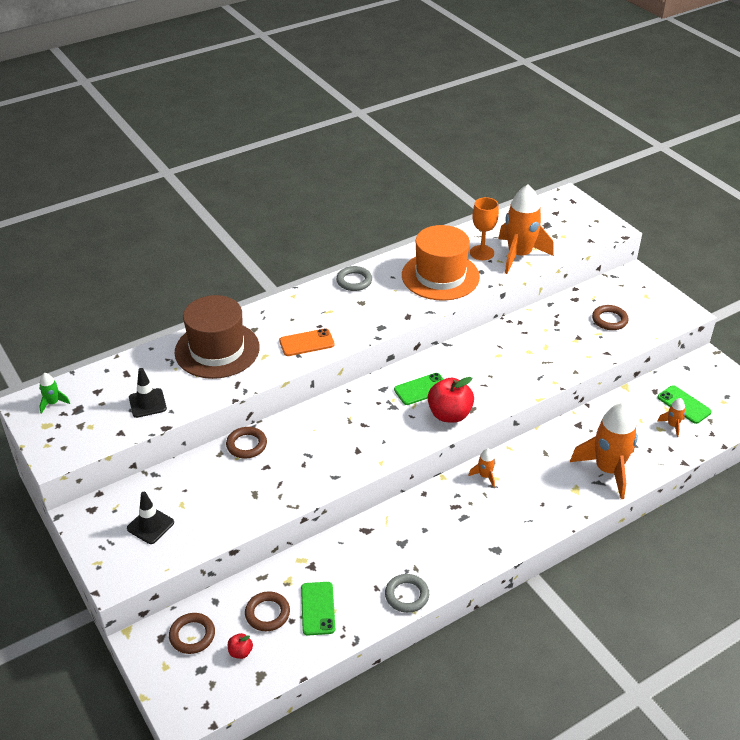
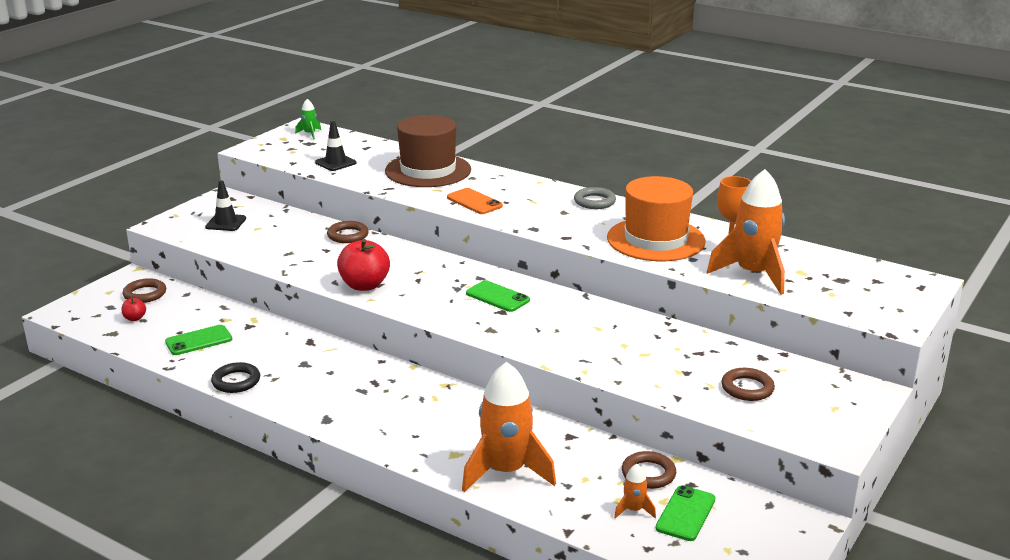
camera: 65 degrees right, 15 degrees down
brown ring [245,591,290,631] -> brown ring moved to [622,451,676,489]
grey ring [385,574,429,613] -> black ring [211,362,260,393]
red apple [428,377,474,423] -> red apple moved to [337,239,390,291]
orange rocket [468,448,495,488] -> none

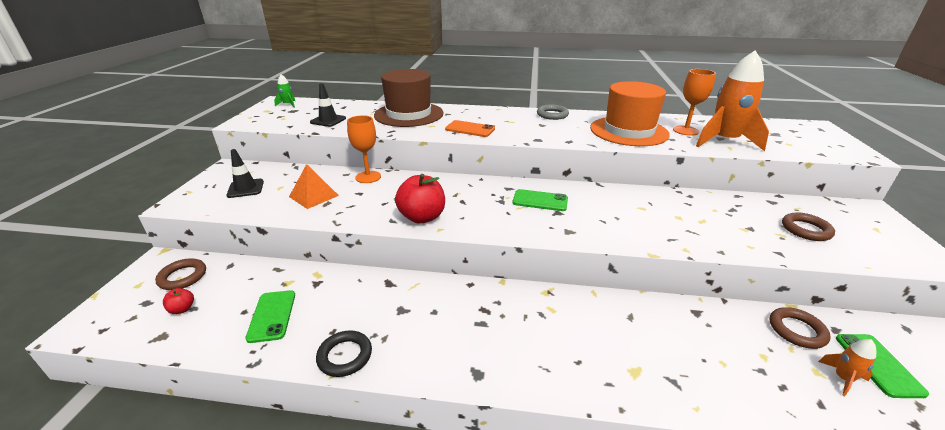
camera: 25 degrees left, 5 degrees up
green phone [165,325,232,355] -> green phone turned 45 degrees counterclockwise [245,290,295,343]
brown ring [327,221,369,243] -> orange goblet [347,115,381,183]
orange rocket [462,362,556,492] -> none
none -> orange pyramid [289,164,339,209]

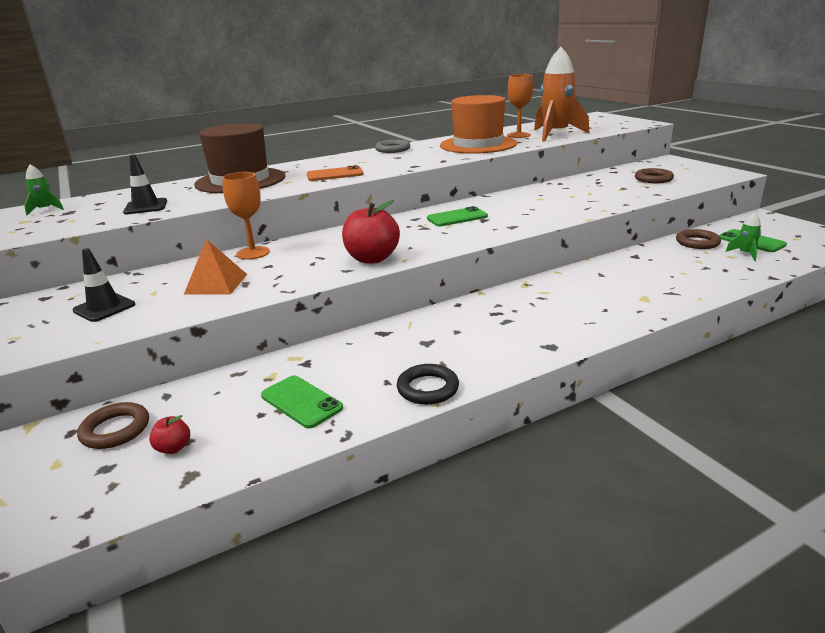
camera: 35 degrees left, 5 degrees down
orange rocket [818,339,876,397] -> green rocket [726,212,761,261]

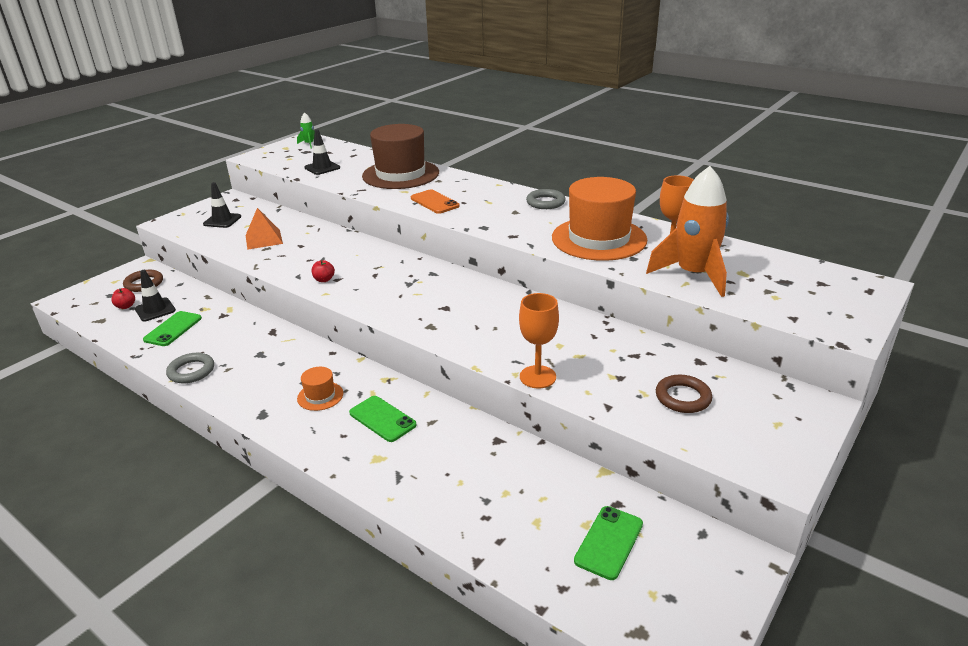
camera: 65 degrees right, 5 degrees up
orange goblet [222,172,270,260] -> orange goblet moved to [519,293,559,388]
red apple [342,200,400,263] -> red apple [312,260,335,282], size x0.47
black ring [397,364,459,405] -> grey ring [166,353,214,383]
green phone [427,206,488,226] -> green phone moved to [349,396,417,442]
brown ring [676,229,721,249] -> none
green rocket [726,212,761,261] -> none
none -> black traffic cone [135,270,176,322]
none -> orange hat [297,367,343,411]

